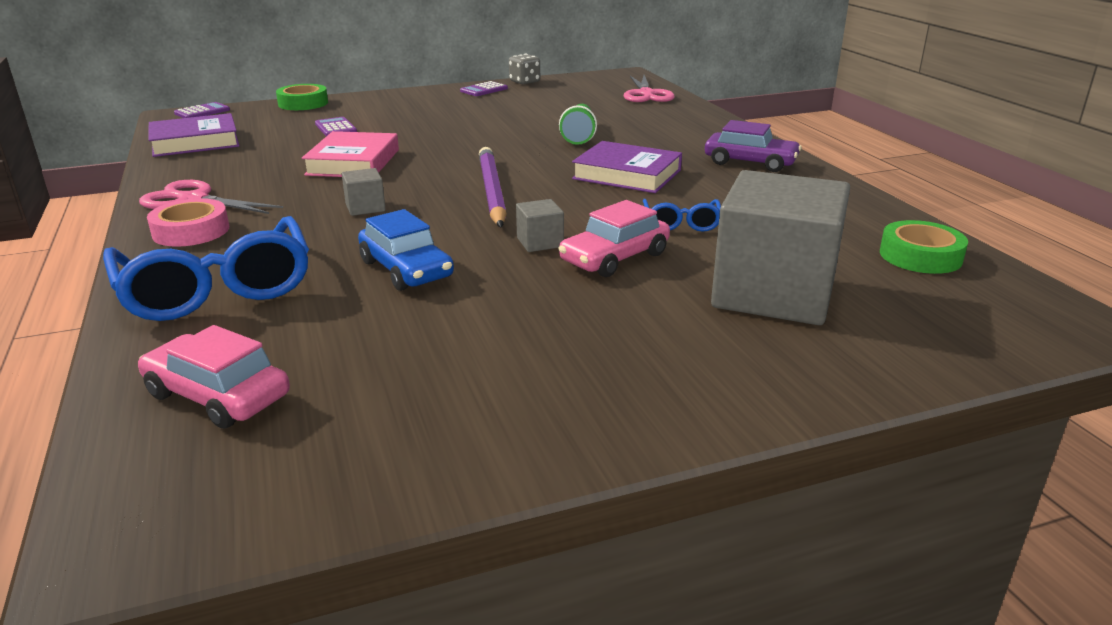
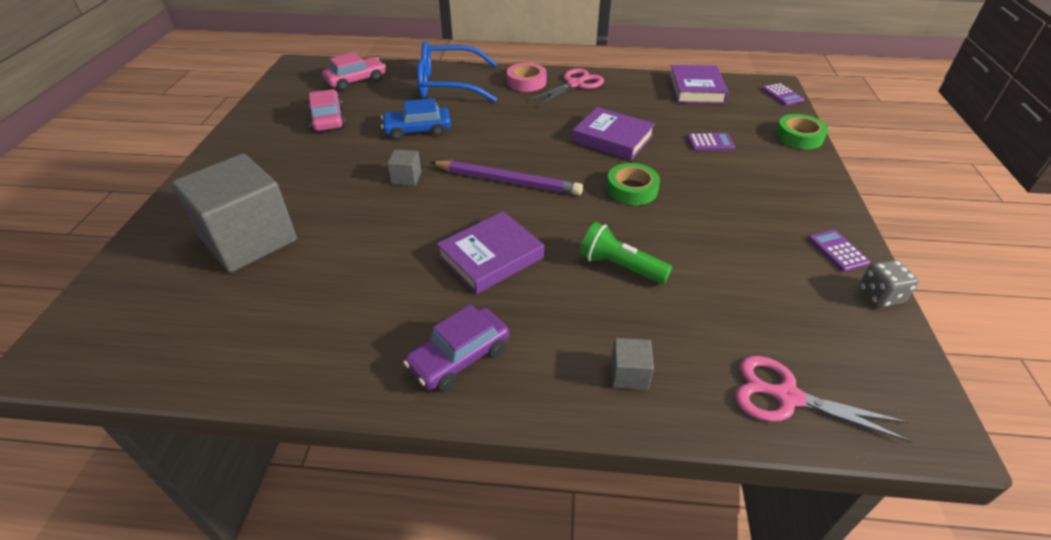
camera: 115 degrees right, 15 degrees up
pink book [302,131,399,177] -> purple book [572,107,655,160]
grey cube [342,168,386,216] -> grey cube moved to [611,338,654,390]
pink car [558,200,670,277] -> pink car moved to [308,89,346,132]
blue glasses [643,199,721,232] -> none
green tape [880,220,968,274] -> green tape moved to [606,163,660,205]

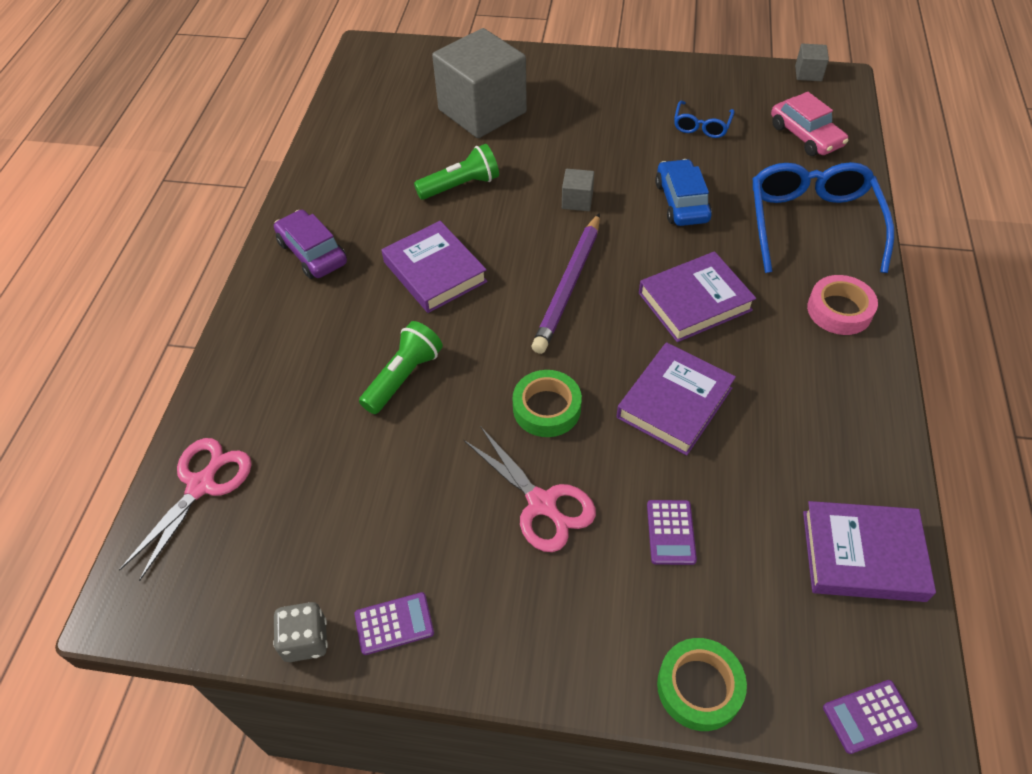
camera: 95 degrees right, 10 degrees up
pink car [308,89,346,132] -> blue glasses [674,101,735,138]
pink scissors [528,68,604,106] -> pink scissors moved to [464,427,596,552]
grey cube [611,338,654,390] -> grey cube moved to [795,44,829,81]
none -> green flashlight [414,144,499,200]
none -> purple book [639,251,756,342]

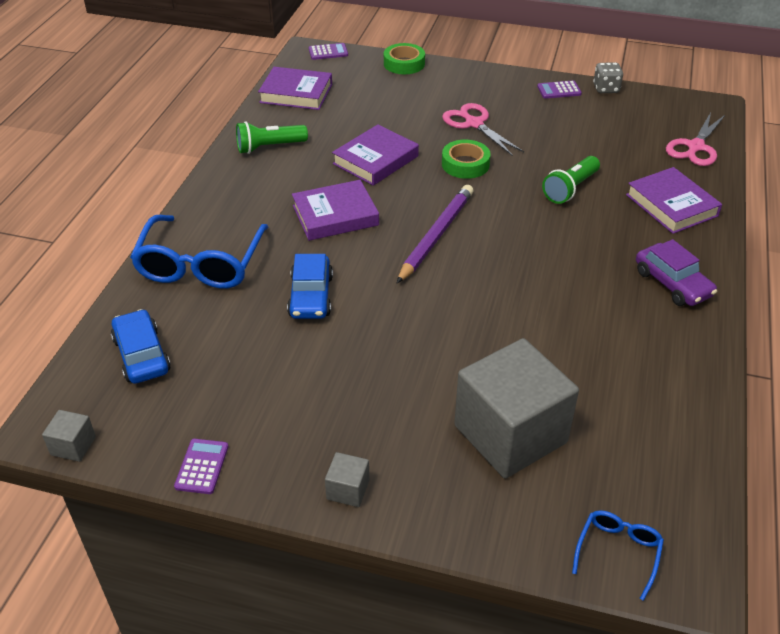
camera: 175 degrees left, 10 degrees down
purple book [382,221,487,313] -> purple book moved to [626,167,722,234]
green flashlight [414,144,499,200] -> green flashlight moved to [236,121,308,154]
grey cube [562,169,594,211] -> grey cube moved to [325,452,369,507]
purple calculator [647,500,697,565] -> purple calculator moved to [174,439,229,494]
blue glasses [674,101,735,138] -> blue glasses moved to [572,510,664,601]
pink car [771,92,848,156] -> blue car [111,309,171,384]
pink tape [807,275,878,335] -> none

